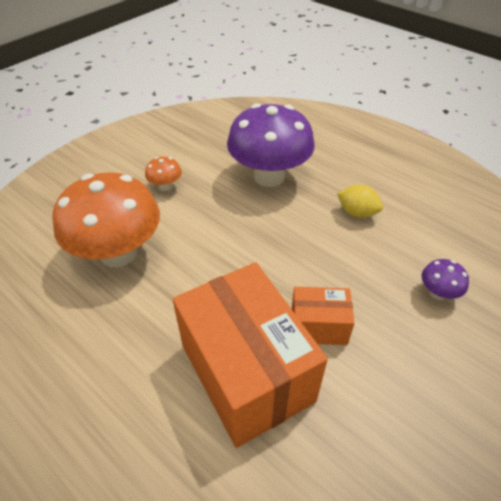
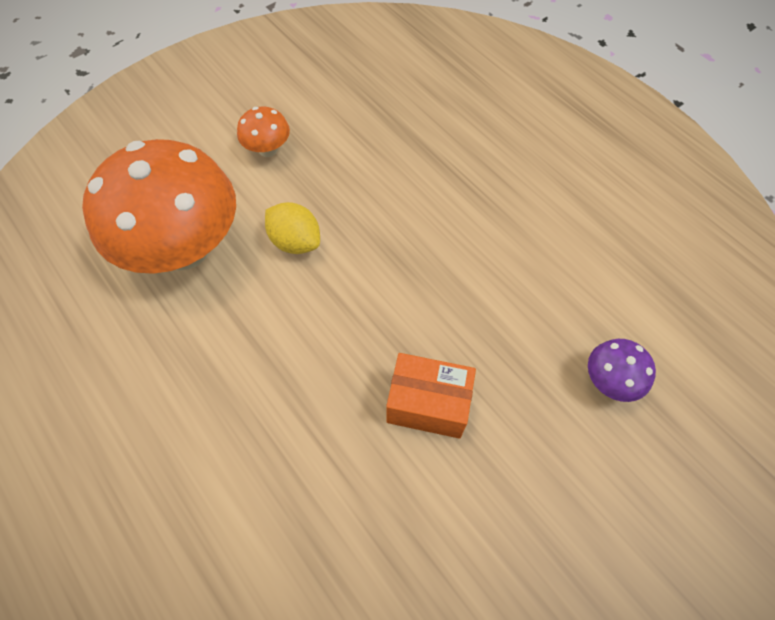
camera: 10 degrees right, 15 degrees up
orange box [173,262,328,448] -> none
purple mushroom [227,103,315,187] -> none
yellow lemon [337,185,383,218] -> yellow lemon moved to [265,202,320,254]

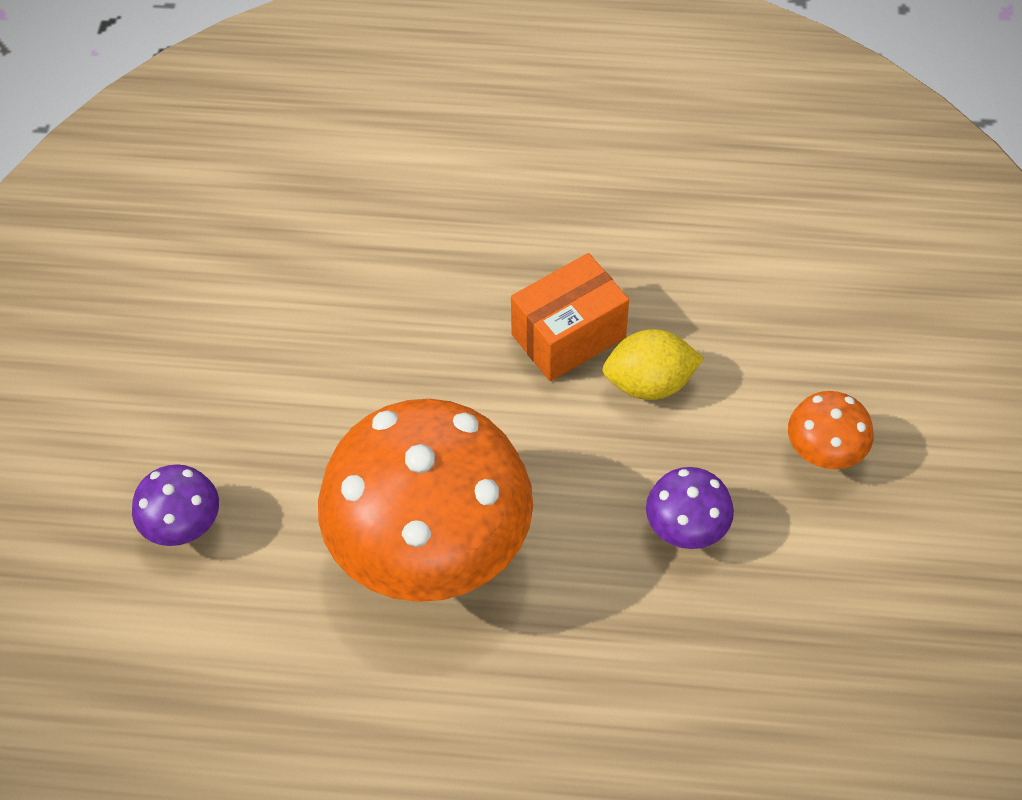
camera: 135 degrees right, 5 degrees down
orange mushroom [82,139,236,274] -> orange mushroom moved to [318,399,533,602]
orange box [386,353,476,439] -> orange box moved to [511,253,629,381]
none -> purple mushroom [646,467,734,549]

